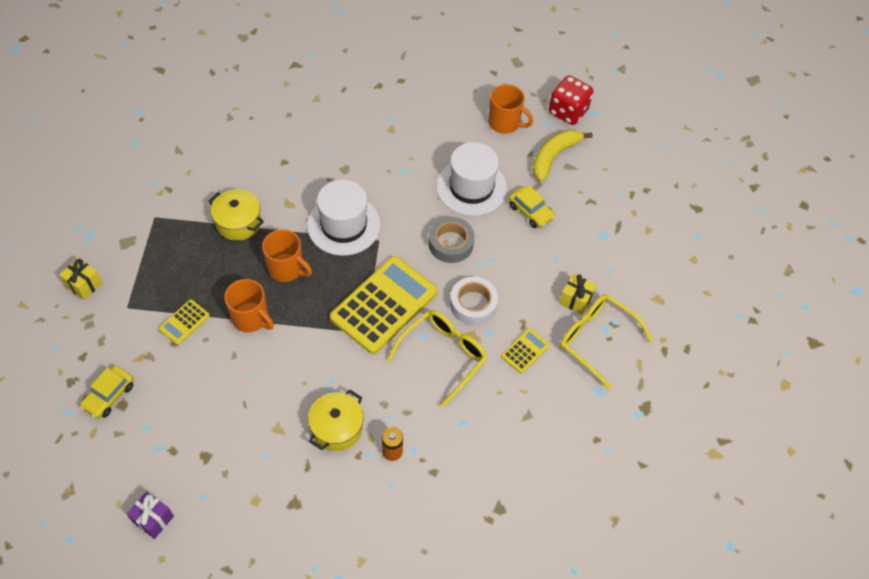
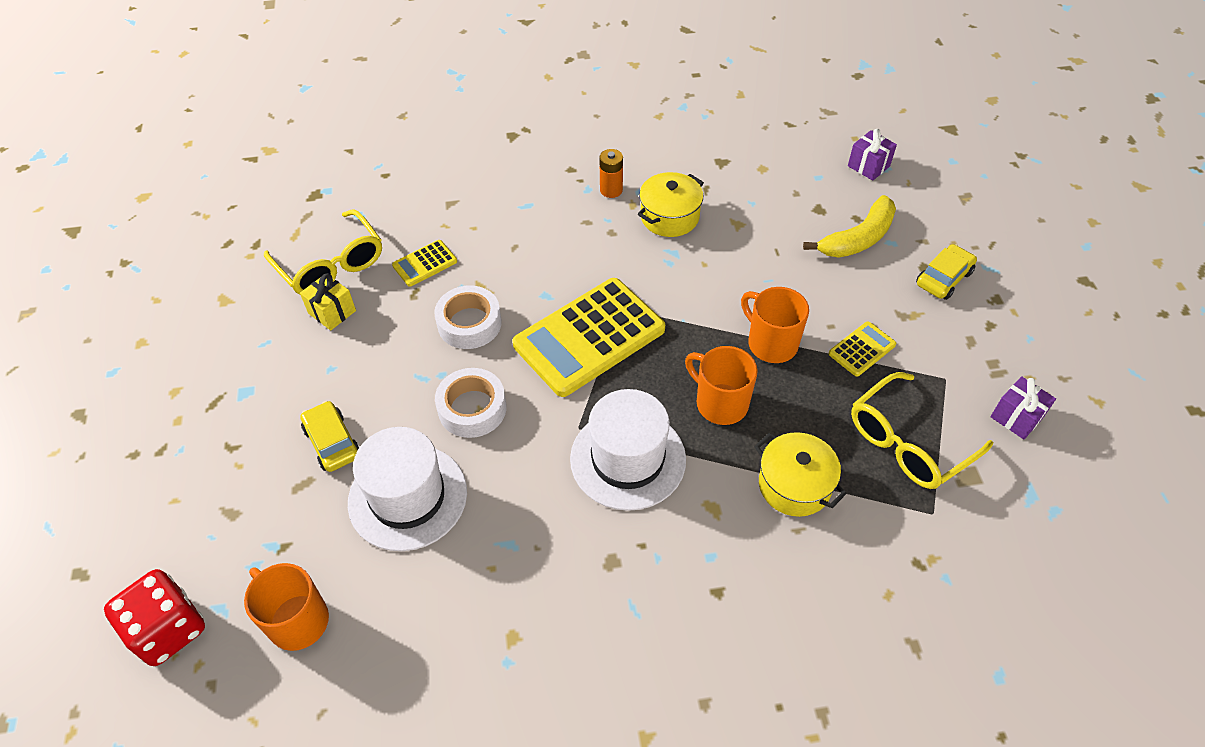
camera: 165 degrees left, 5 degrees down
yellow gift [59,258,102,300] -> purple gift [990,376,1056,439]
yellow glasses [387,310,487,407] -> yellow glasses moved to [851,372,993,489]
grey tape [428,217,475,263] -> white tape [435,368,507,438]
yellow banana [533,129,593,182] -> yellow banana moved to [803,195,896,258]

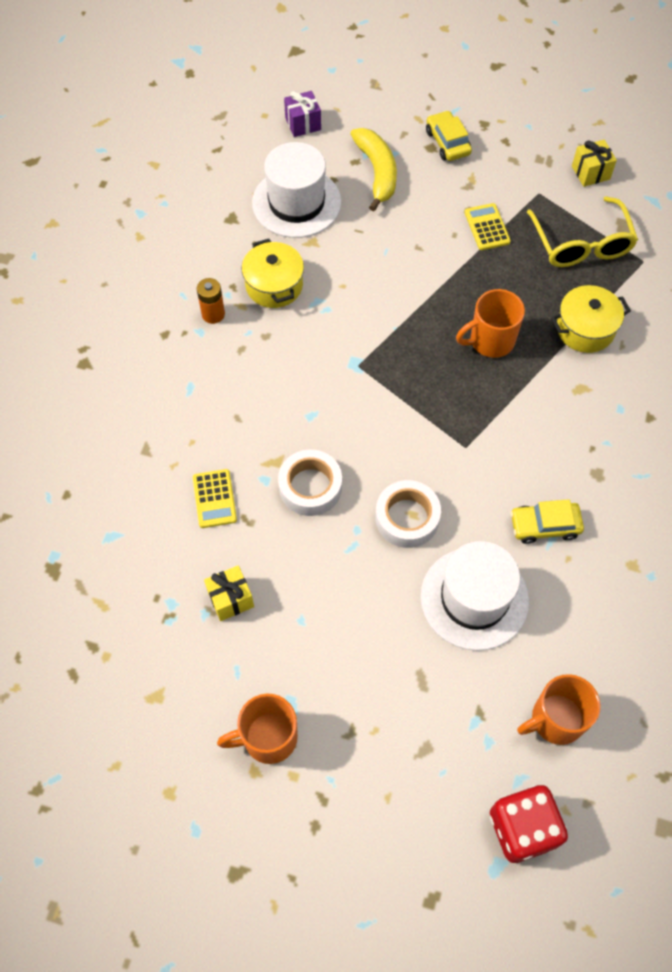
camera: 65 degrees left, 10 degrees up
yellow glasses [264,209,382,295] -> none
yellow car [300,401,360,472] -> yellow car moved to [510,499,584,544]
yellow calculator [512,278,665,397] -> none
white hat [570,389,686,511] -> white hat moved to [252,142,341,238]
orange mug [741,287,809,363] -> orange mug moved to [217,694,298,764]
purple gift [990,376,1056,439] -> yellow gift [572,140,617,187]

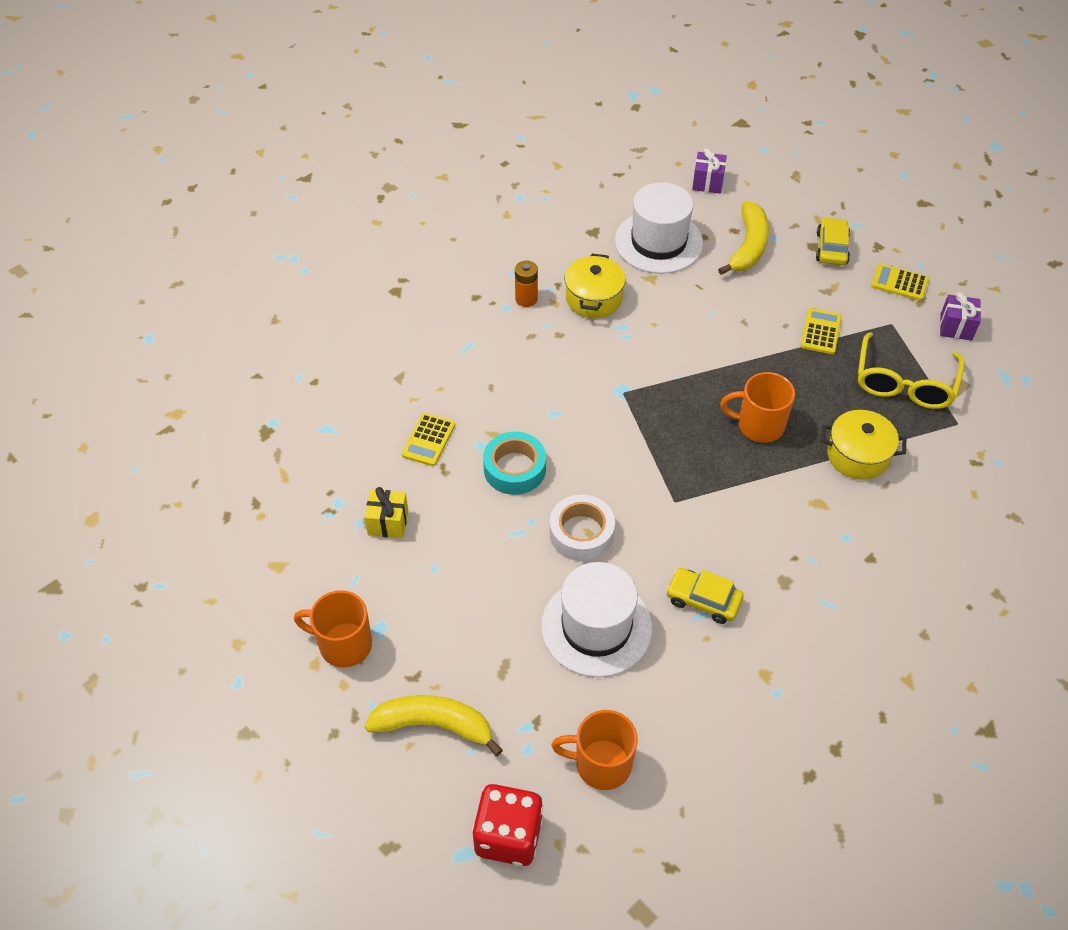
camera: 30 degrees right, 10 degrees down
white tape [278,450,342,516] -> turquoise tape [483,432,546,495]
yellow gift [572,140,617,187] -> purple gift [940,292,981,341]
none -> yellow banana [365,695,503,756]
none -> yellow calculator [871,264,929,301]

